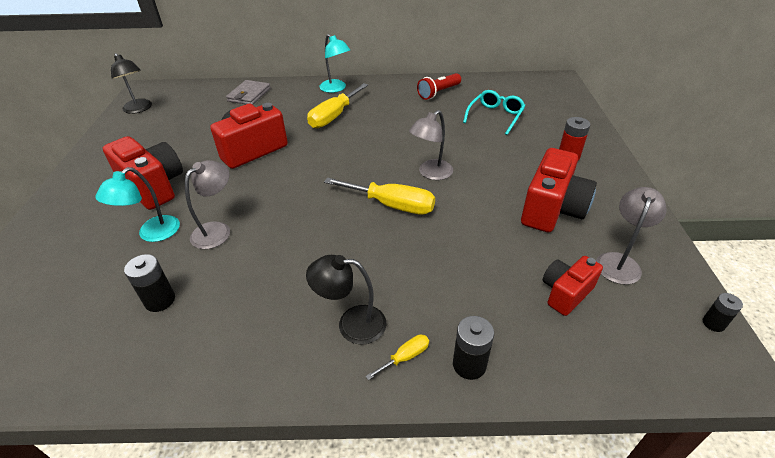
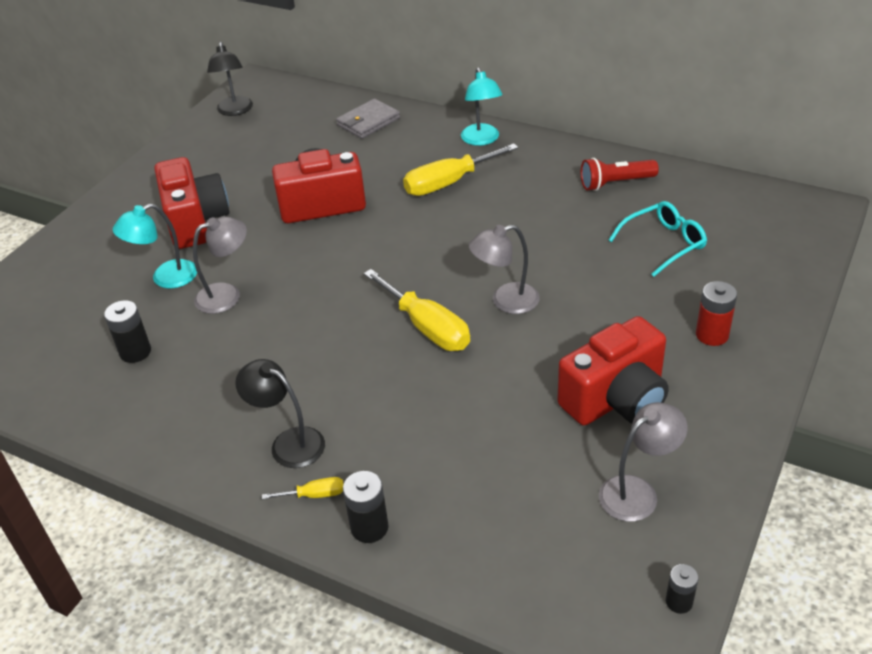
camera: 30 degrees right, 0 degrees up
red camera [543,256,603,316] -> none

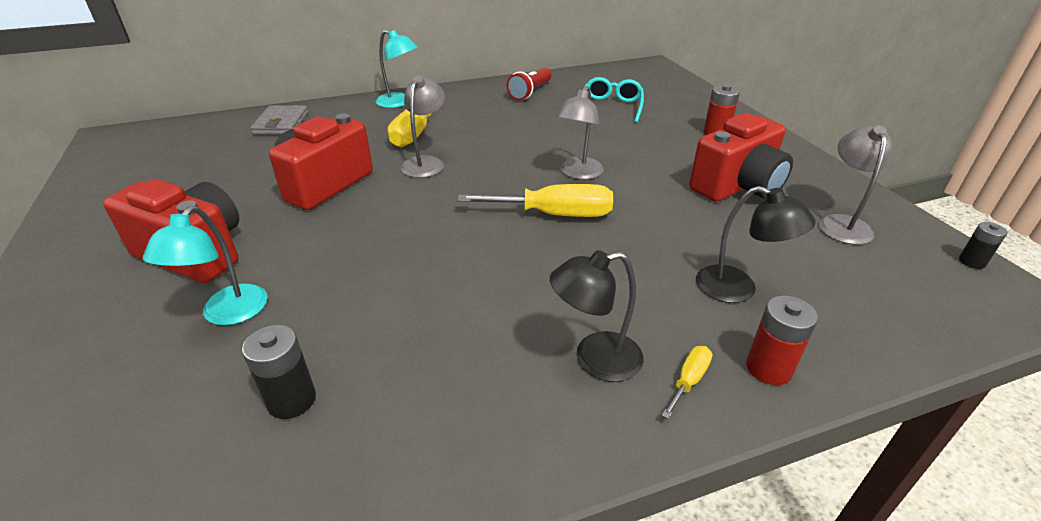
camera: 50 degrees left, 5 degrees down
grey lamp [193,216,247,314] -> grey lamp moved to [401,75,445,178]
black lamp [207,42,253,116] -> black lamp moved to [696,186,816,303]
black battery [343,471,389,543] -> red battery [746,295,818,385]
red camera [557,316,669,426] -> red camera turned 45 degrees clockwise [689,113,793,202]

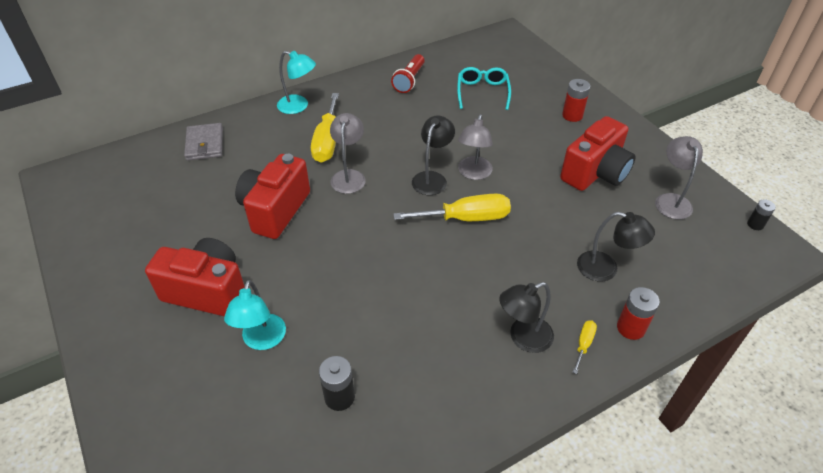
camera: 10 degrees left, 10 degrees up
none -> black lamp [412,115,455,195]

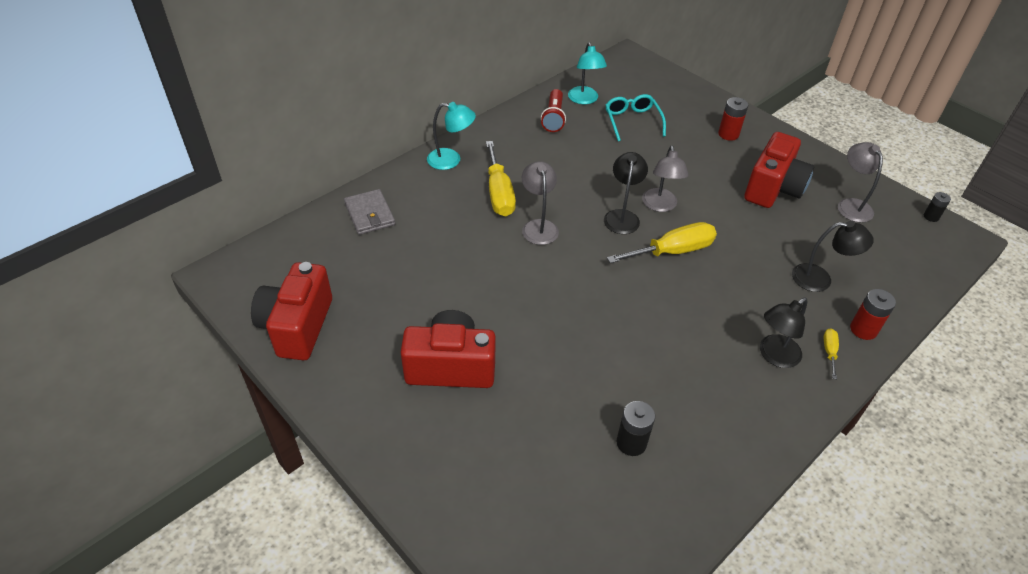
camera: 15 degrees left, 0 degrees up
turquoise lamp [224,280,286,350] -> turquoise lamp moved to [568,42,607,104]
red camera [235,154,310,239] -> red camera moved to [251,262,332,360]

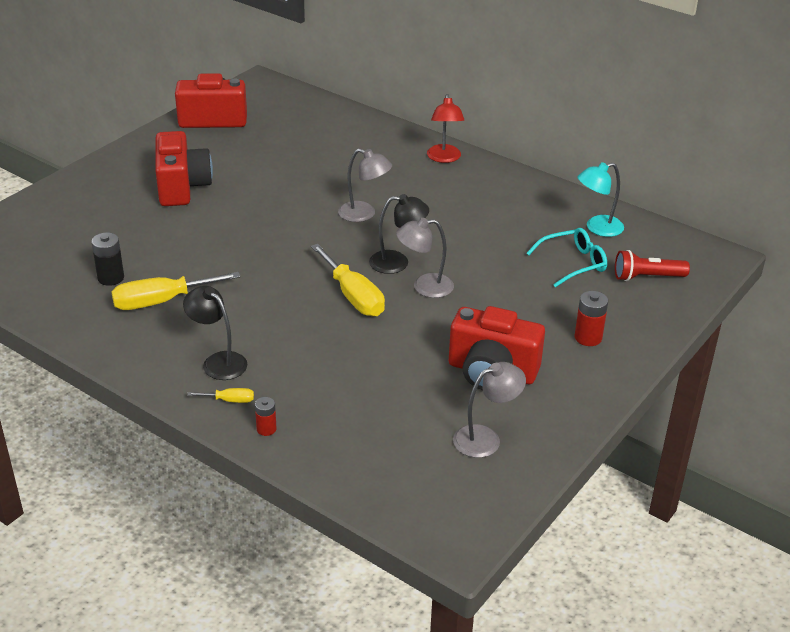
camera: 80 degrees right, 10 degrees down
grey wallet [344,189,395,235] -> none
turquoise lamp [427,102,476,170] -> red lamp [427,94,464,163]
yellow screwdriver [486,141,516,216] -> yellow screwdriver moved to [111,272,241,310]
grey lamp [522,161,559,245] -> grey lamp turned 45 degrees clockwise [338,149,392,222]
red flashlight [541,89,566,132] -> red flashlight moved to [615,250,690,281]
black lamp [792,221,874,292] -> none
red battery [850,289,896,340] -> red battery [255,397,277,436], size x0.65
black battery [924,192,951,222] -> none

